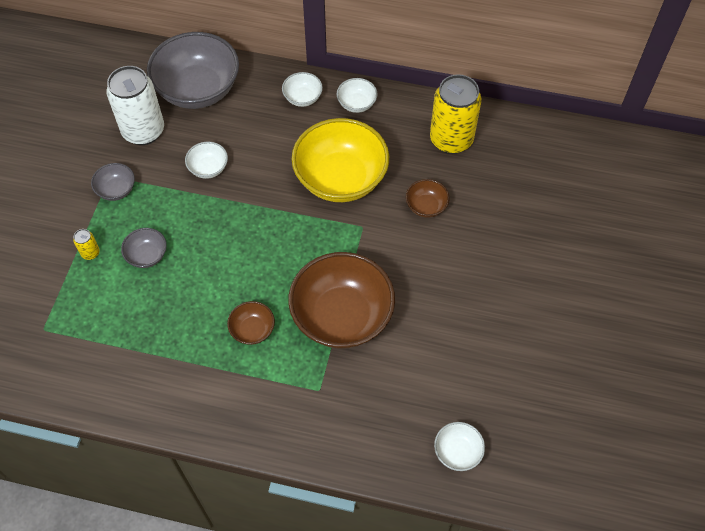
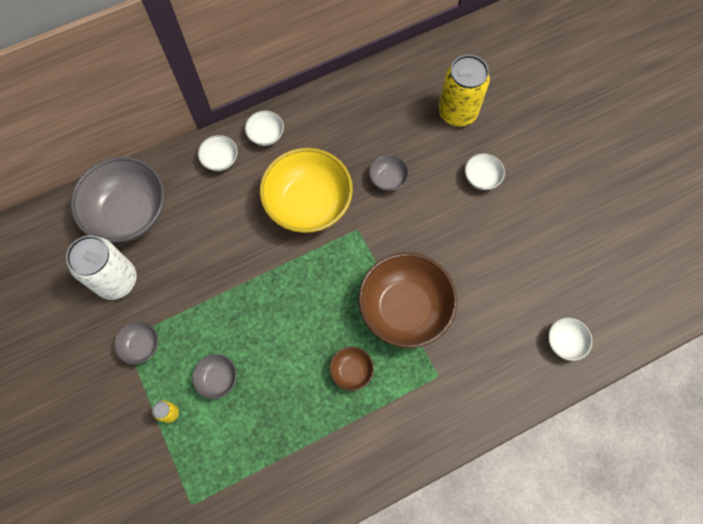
camera: 40 degrees left, 10 degrees up
white bowl [185,142,228,179] -> white bowl moved to [465,153,505,190]
brown bowl [406,179,450,218] -> grey bowl [369,155,409,191]
yellow can [430,74,481,154] -> yellow can moved to [438,55,490,127]

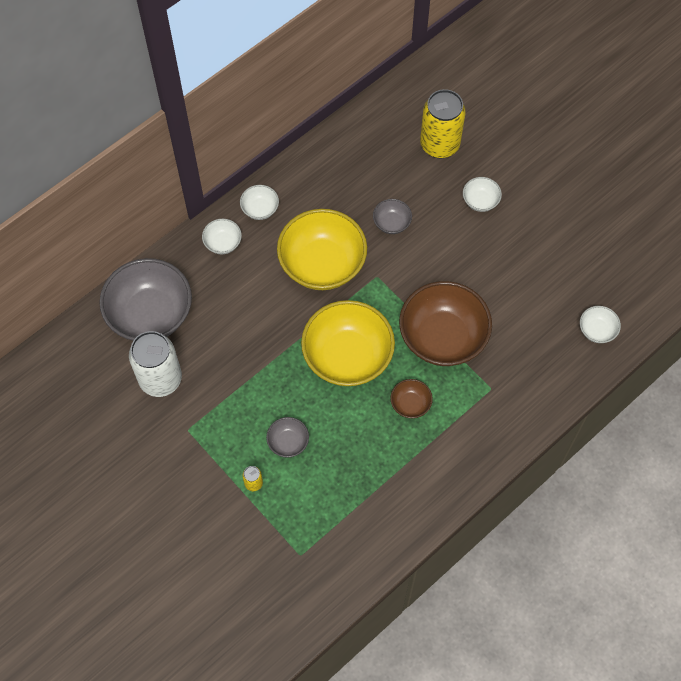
camera: 15 degrees left, 5 degrees down
grey bowl [114,321,158,365] -> none
none -> yellow bowl [301,300,395,386]

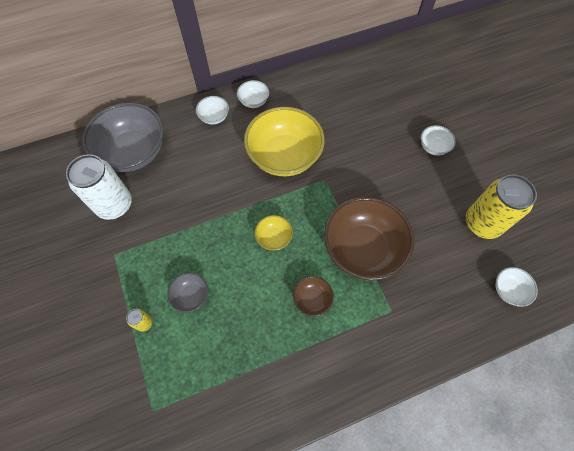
camera: 20 degrees right, 0 degrees up
yellow bowl [301,300,395,386] -> yellow bowl [255,215,293,251], size x0.45
grey bowl [373,199,412,234] -> none
yellow can [420,89,465,158] -> yellow can moved to [466,175,537,239]

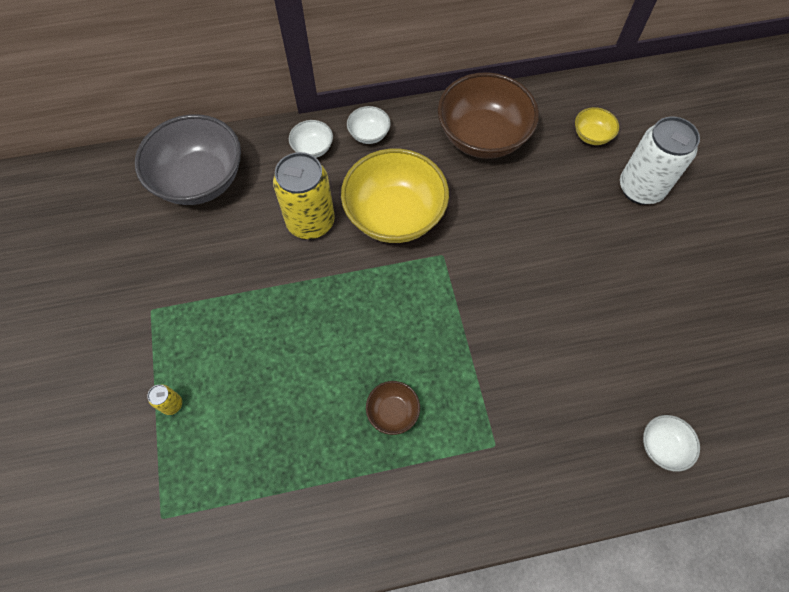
camera: 10 degrees right, 0 degrees up
white can [66,154,132,220] -> white can moved to [620,116,700,205]
grey bowl [167,273,208,313] -> none
yellow bowl [255,215,293,251] -> yellow bowl moved to [575,107,619,145]
brown bowl [324,197,414,280] -> brown bowl moved to [438,72,539,159]
white bowl [421,125,456,156] -> none
yellow can [466,175,537,239] -> yellow can moved to [273,152,335,239]

